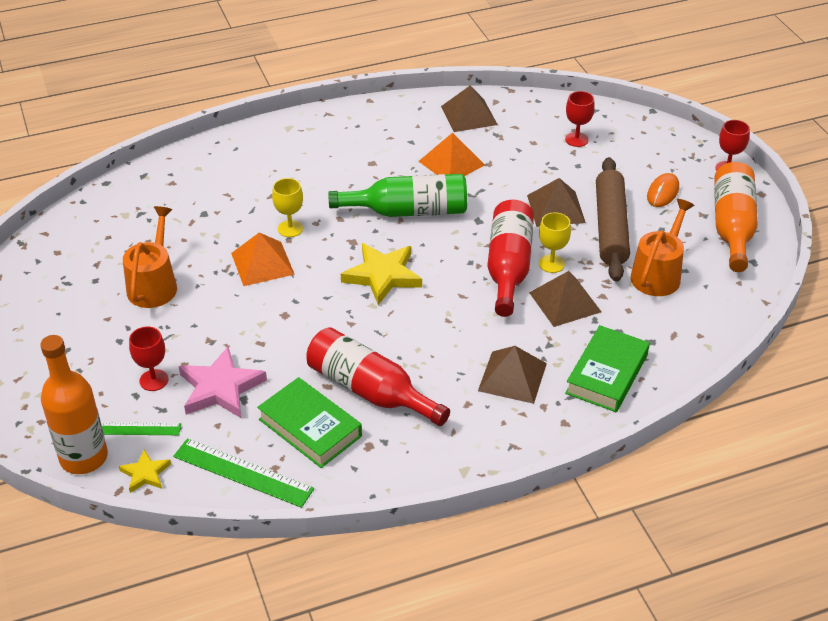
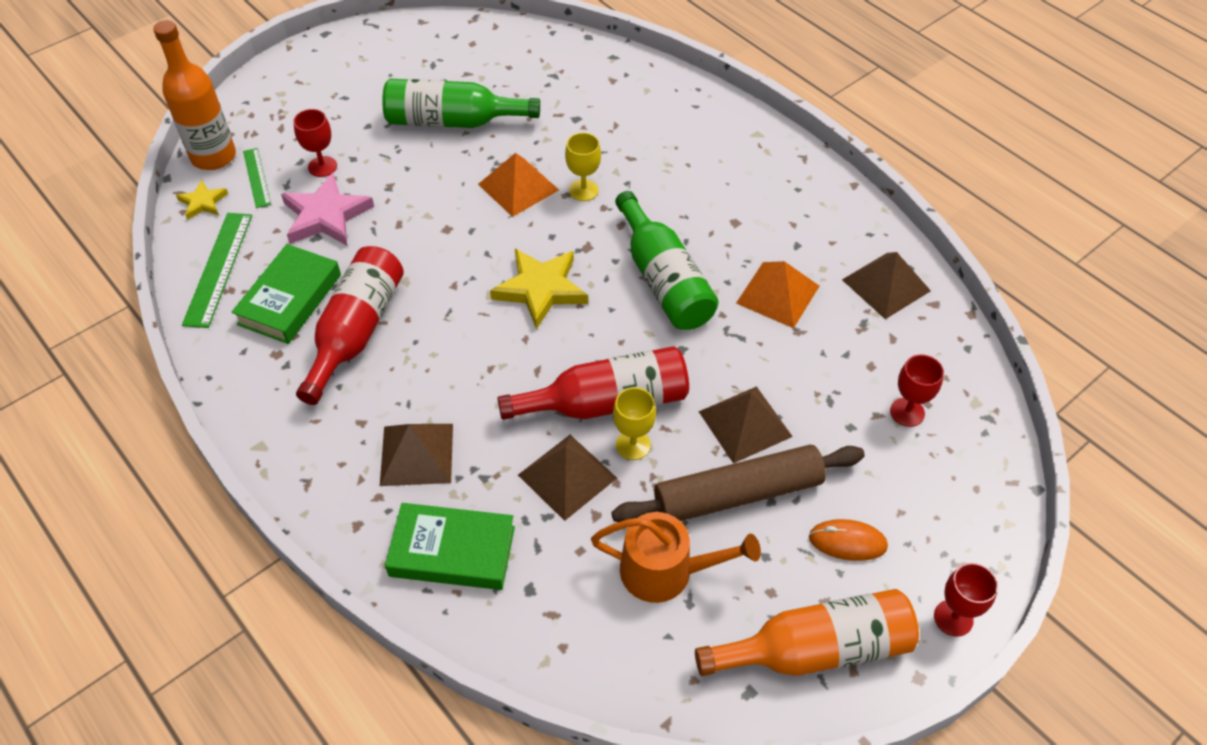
camera: 70 degrees right, 10 degrees up
orange watering can [123,206,177,308] -> green bottle [382,79,540,128]

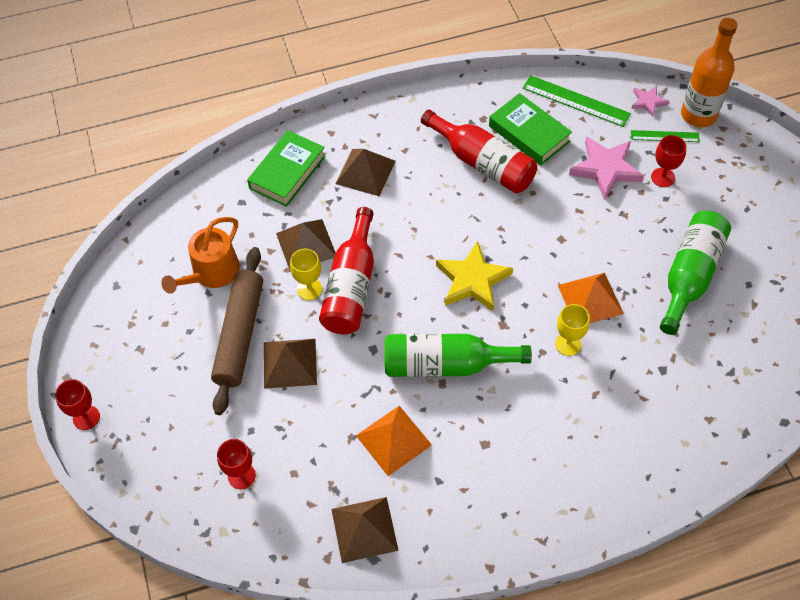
camera: 115 degrees right, 5 degrees up
yellow star [176,180,228,220] -> pink star [631,86,669,117]
orange bottle [695,589,919,676] -> none
orange mouse [809,519,888,561] -> none

